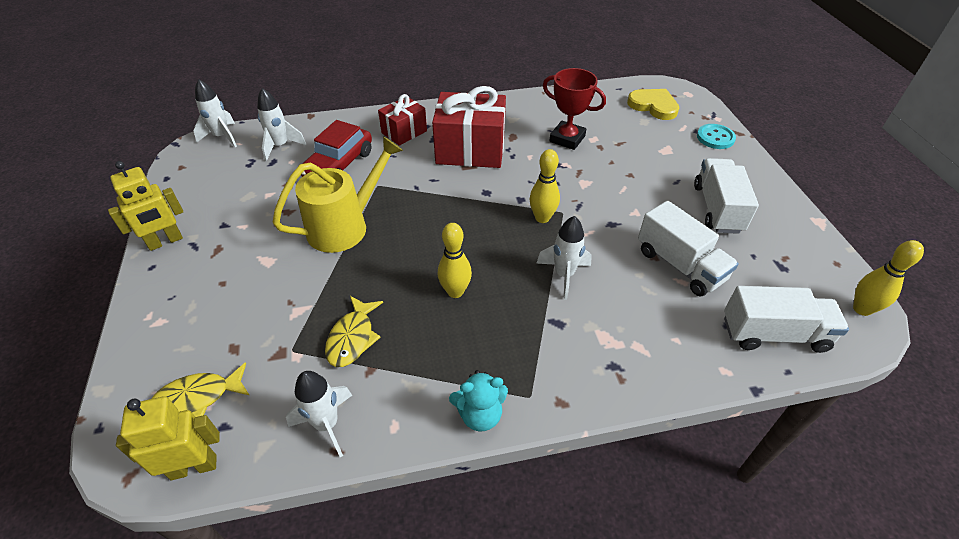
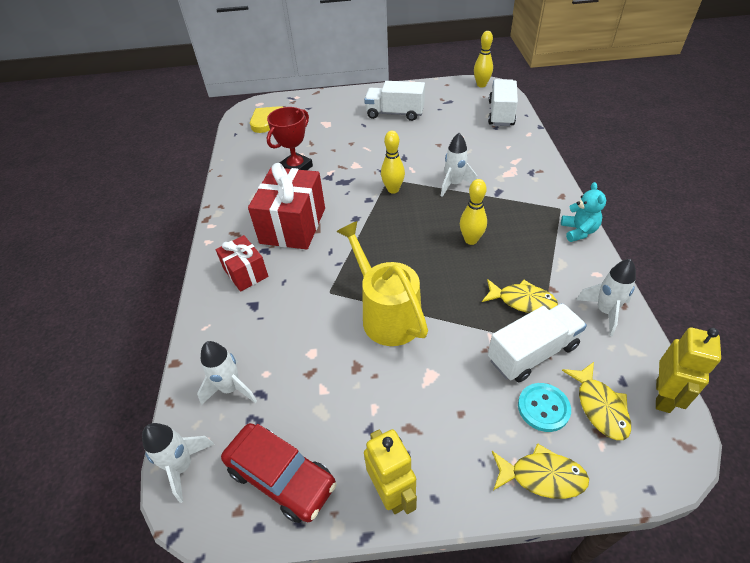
camera: 80 degrees left, 0 degrees up
yellow robot [116,396,220,480] -> yellow robot turned 150 degrees counterclockwise [656,327,721,413]
red car [301,120,372,177] -> red car moved to [221,423,337,523]
white truck [638,200,739,297] -> white truck moved to [488,303,587,382]
turquoise button [697,124,736,149] -> turquoise button moved to [518,383,571,432]
none -> yellow fish [492,443,589,499]

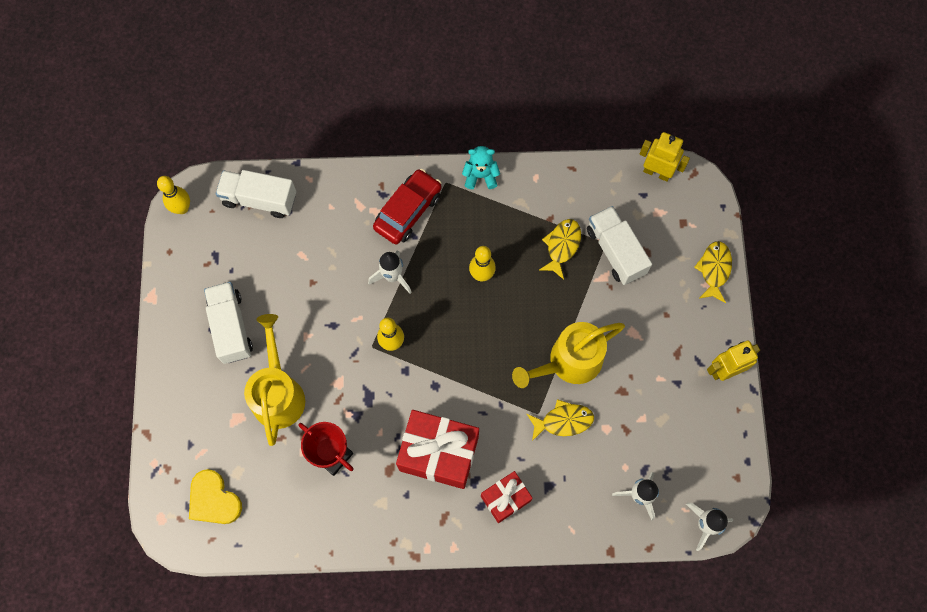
camera: 90 degrees left, 25 degrees up
red car [221,423,337,523] -> red car moved to [373,169,442,244]
white truck [364,81,425,121] -> white truck turned 150 degrees clockwise [204,282,253,364]
turquoise button [518,383,571,432] -> none
yellow fish [562,362,631,440] -> yellow fish moved to [527,399,594,441]
white rocket [576,259,636,336] -> none
none -> yellow watering can [244,314,305,446]

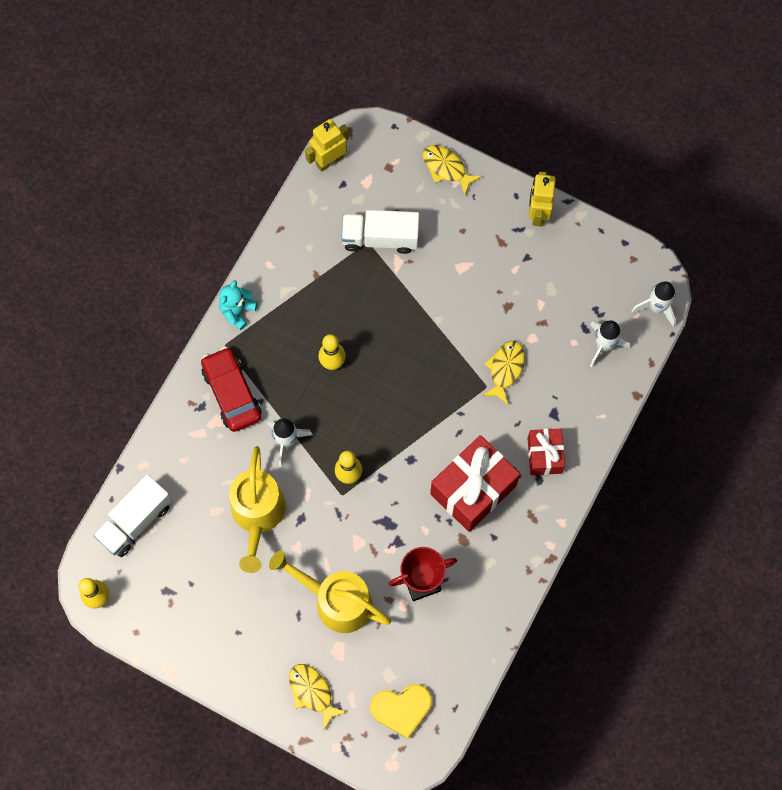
camera: 60 degrees left, 0 degrees up
white truck [204,282,253,364] -> none
yellow watering can [512,322,625,388] -> yellow watering can moved to [229,446,286,573]
yellow fish [539,219,581,280] -> yellow fish moved to [289,664,347,730]

